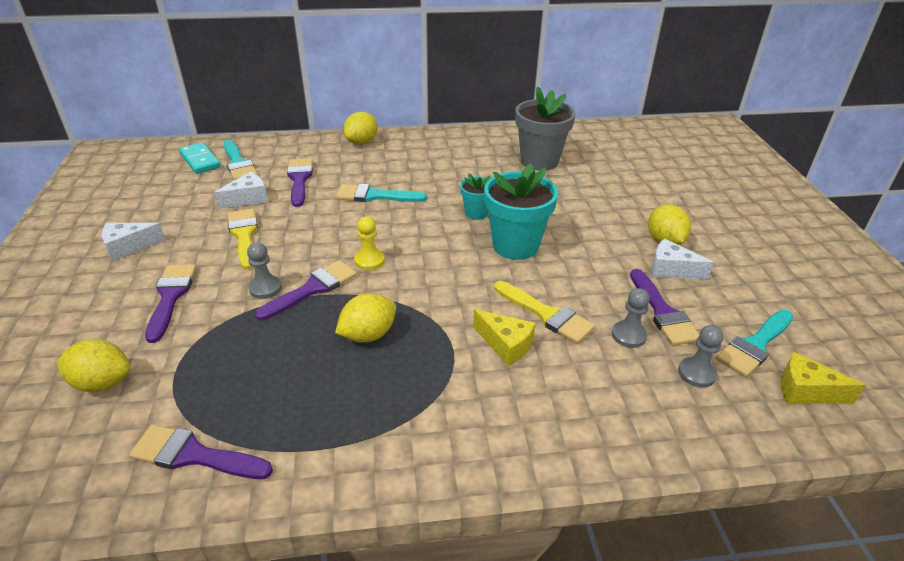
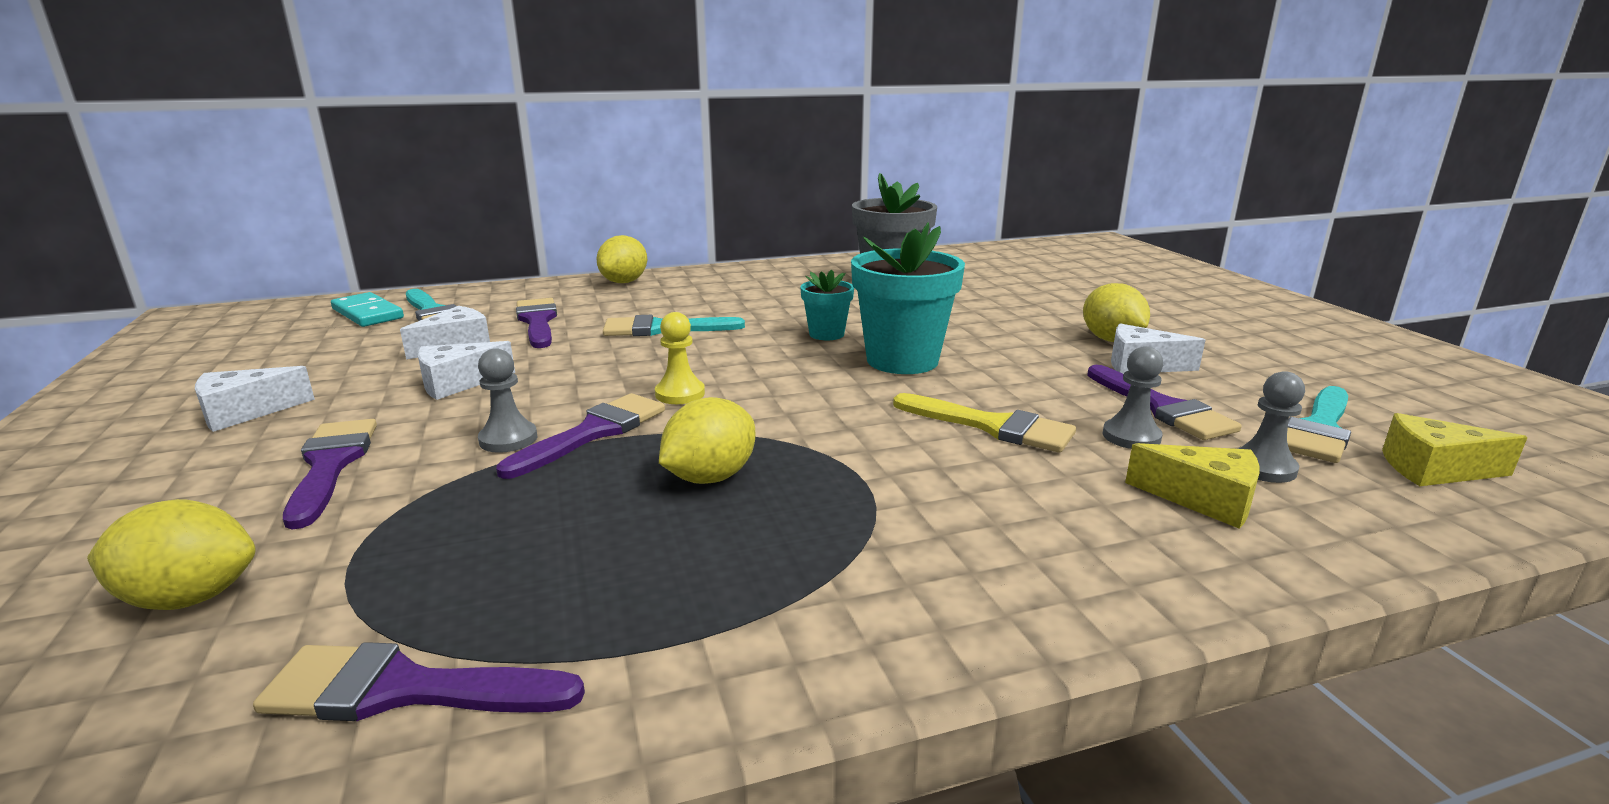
camera: 10 degrees left, 15 degrees down
yellow brush [228,208,258,270] -> white cheese [418,341,515,400]
yellow cheese [473,309,536,366] -> yellow cheese moved to [1125,443,1260,529]

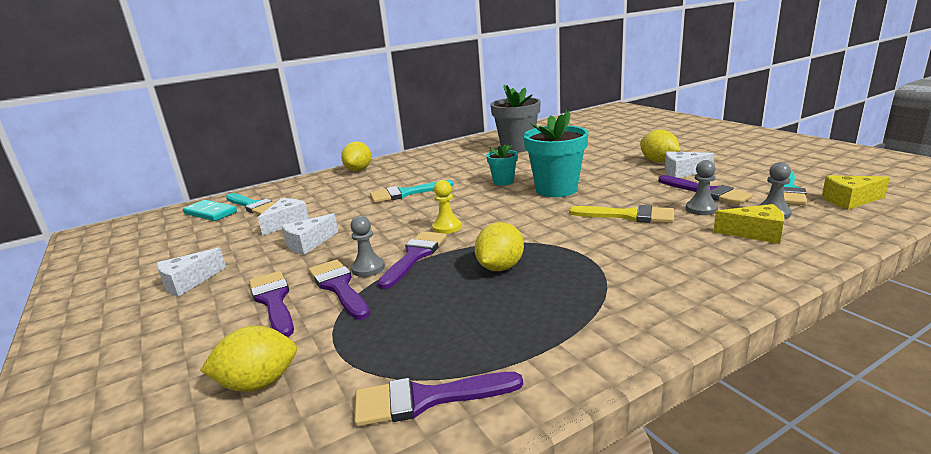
camera: 10 degrees left, 0 degrees up
purple brush [516,298,557,348] -> purple brush moved to [309,259,370,320]

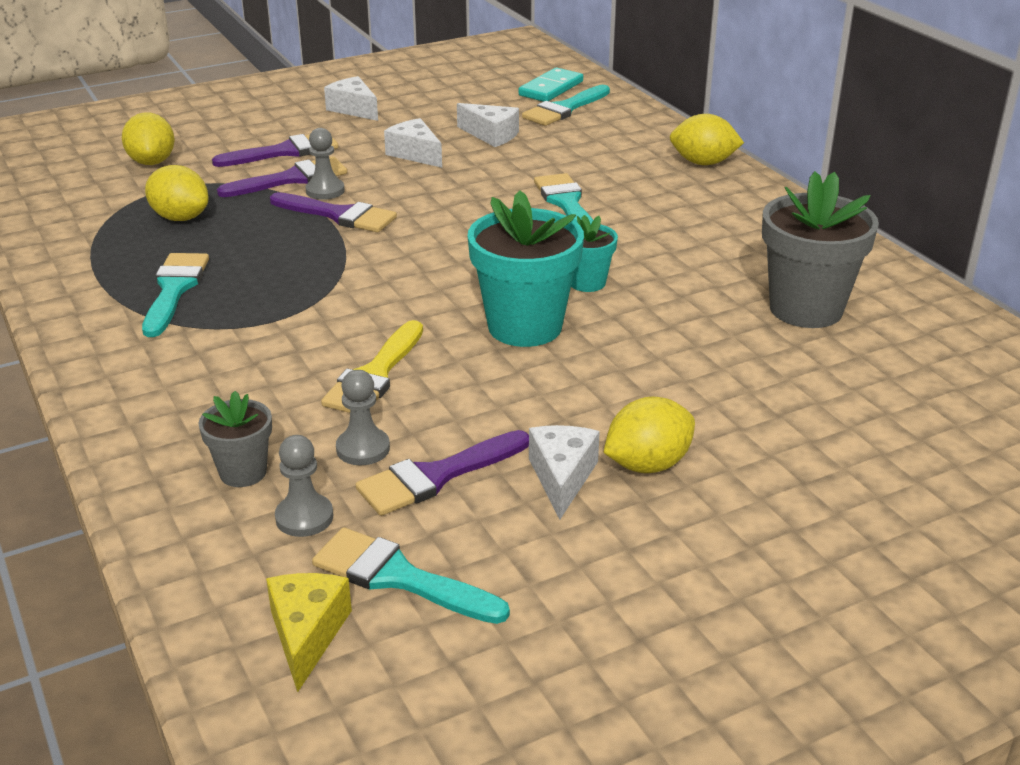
camera: 90 degrees right, 10 degrees up
purple brush [354,372,523,426] -> none
yellow pawn [432,180,461,234] -> none
yellow lemon [475,222,524,271] -> yellow lemon moved to [145,165,208,221]
yellow cheese [713,204,784,244] -> grey flower pot [198,391,272,487]
none -> turquoise brush [142,253,209,337]

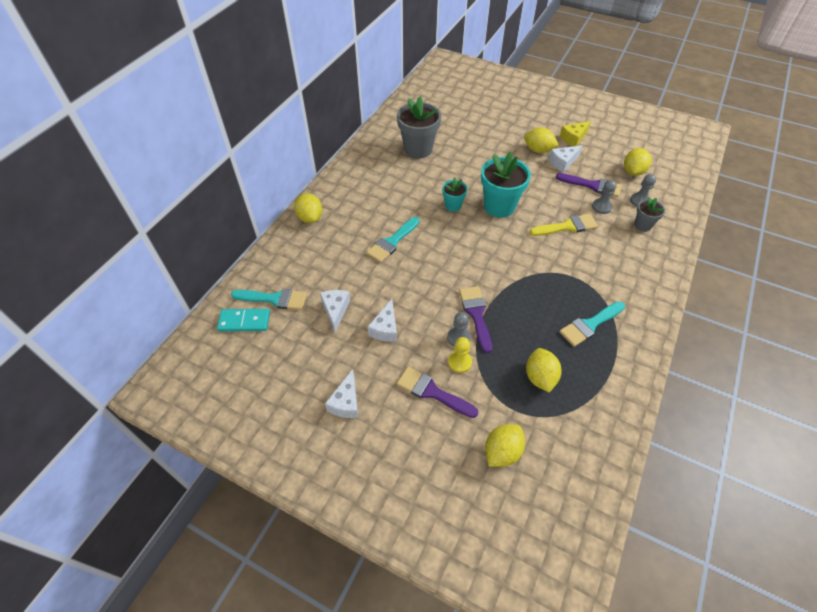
camera: 125 degrees left, 20 degrees up
purple brush [217,156,347,197] -> yellow pawn [448,337,472,373]
yellow cheese [266,573,352,692] -> yellow cheese moved to [560,121,591,146]
turquoise brush [312,527,510,624] -> yellow lemon [624,148,652,176]

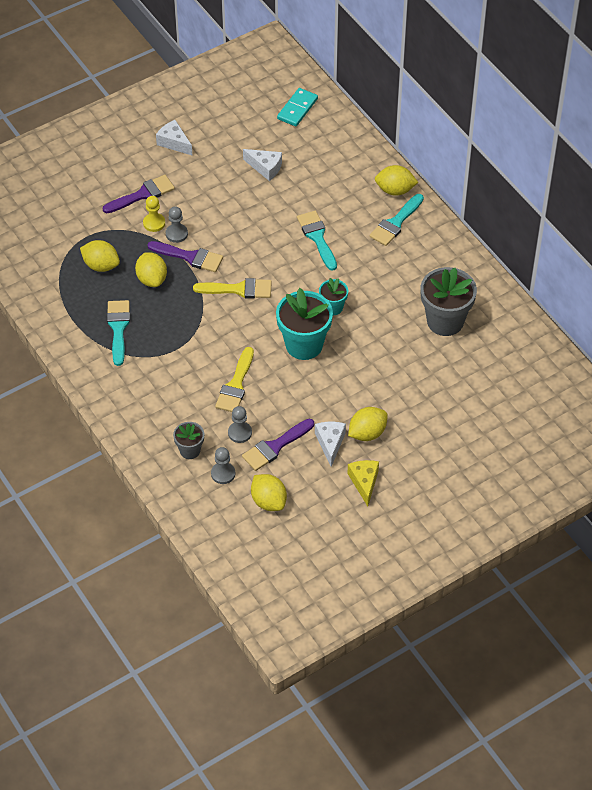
camera: 120 degrees right, 0 degrees up
turquoise brush [231,289,307,310] -> turquoise brush moved to [369,194,424,246]
white cheese [367,299,397,342] -> none
yellow lemon [485,424,525,467] -> yellow lemon moved to [135,252,167,287]
none -> yellow brush [193,278,272,299]

